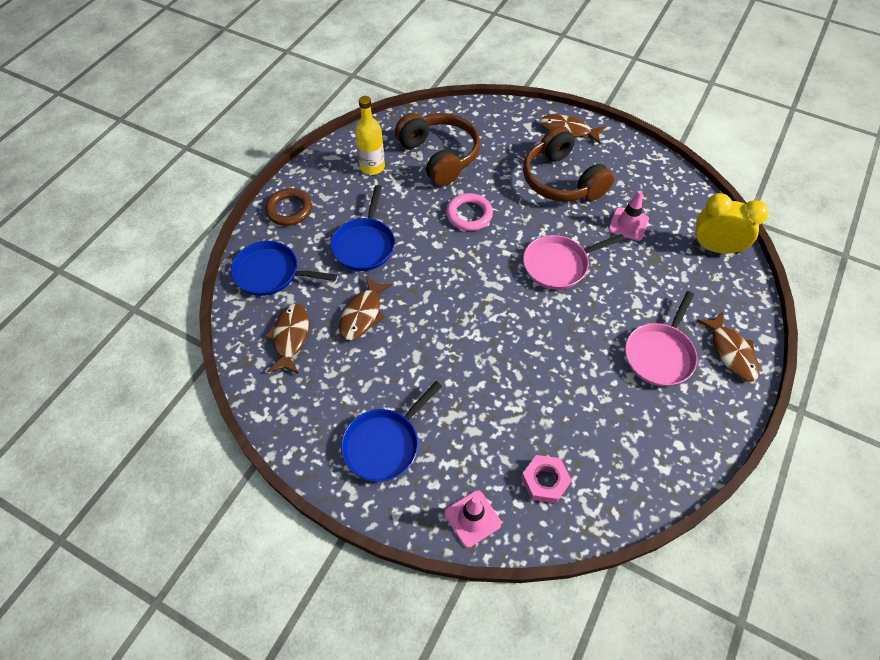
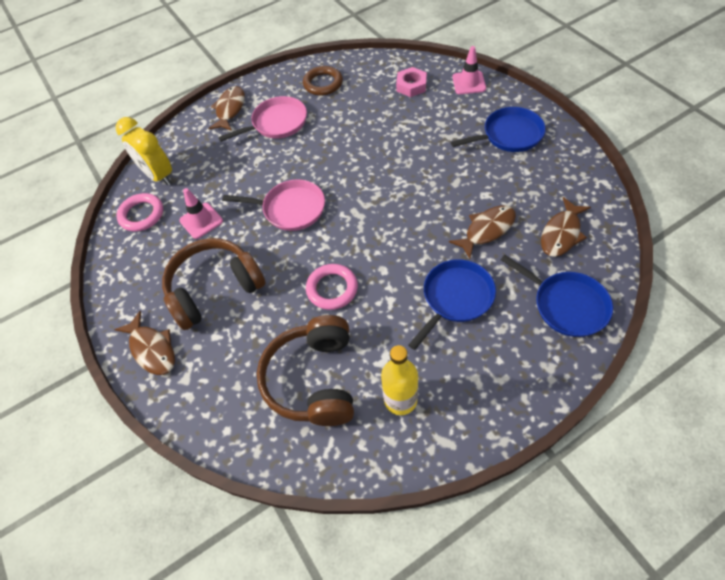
camera: 145 degrees left, 0 degrees up
brown ring [265,188,312,226] -> brown ring moved to [303,66,343,96]
brown headphones [523,126,614,202] -> brown headphones turned 120 degrees counterclockwise [162,238,266,330]
none -> pink ring [116,193,163,231]

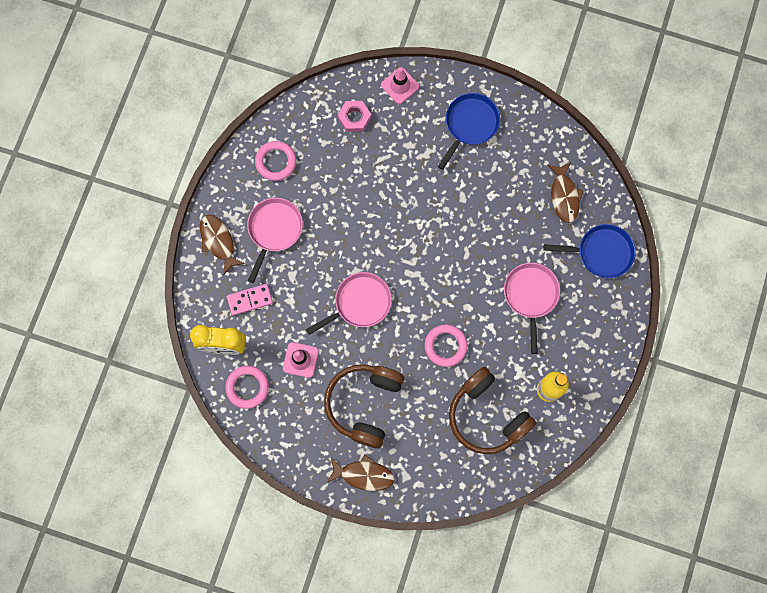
camera: 45 degrees left, 20 degrees up
brown ring [303,66,343,96] -> pink ring [255,141,296,181]
blue pan [408,259,496,350] -> pink pan [504,263,560,354]
brown fish [449,205,516,259] -> none
none -> pink domino [227,284,273,315]

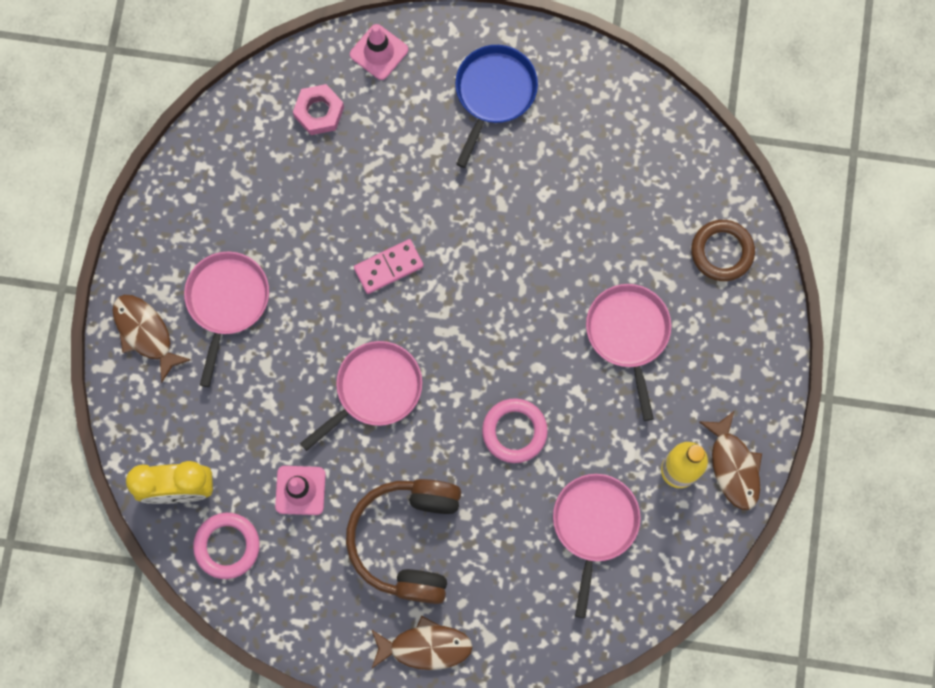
camera: 10 degrees left, 0 degrees up
pink domino [227,284,273,315] -> pink domino moved to [354,239,424,294]
pink ring [255,141,296,181] -> none
brown headphones [449,367,536,454] -> pink pan [553,474,641,618]
blue pan [543,224,636,278] -> brown ring [691,220,755,281]
brown fish [548,162,584,223] -> brown fish moved to [699,411,762,510]

